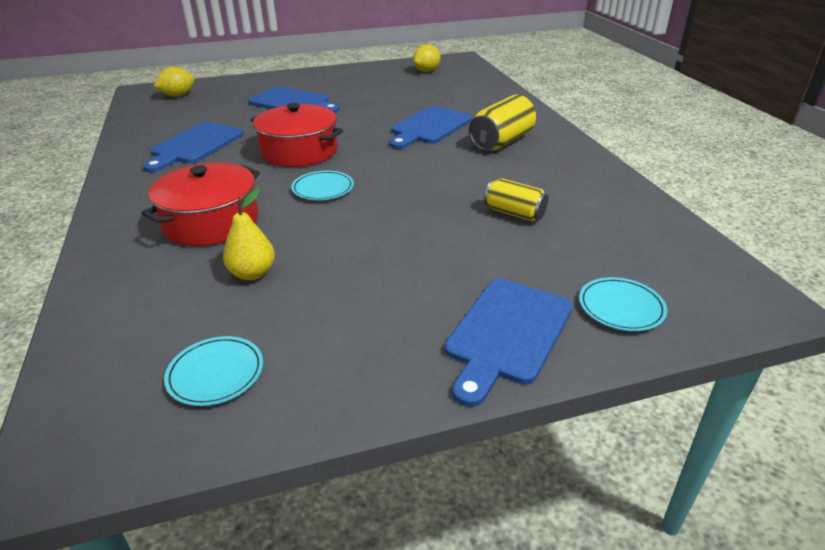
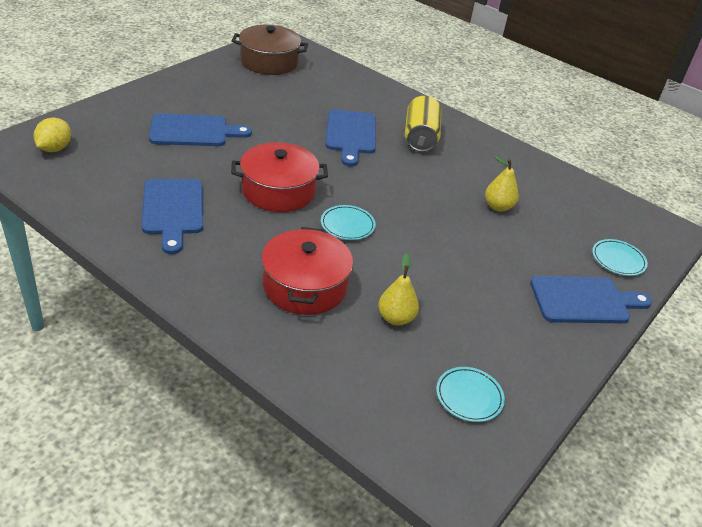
camera: 40 degrees left, 5 degrees up
yellow lemon [413,44,441,72] -> brown pot [232,25,308,75]
blue cutting board [445,279,573,407] -> blue cutting board turned 90 degrees counterclockwise [530,276,652,323]
yellow can [484,178,548,222] -> yellow pear [485,156,519,212]

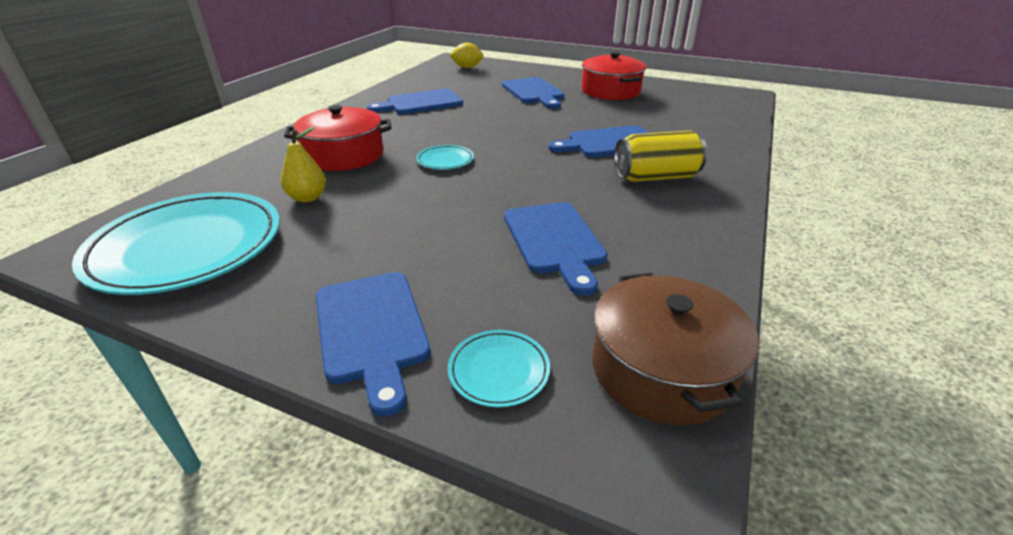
camera: 80 degrees right, 5 degrees down
red pot [231,142,328,212] -> red pot moved to [582,51,646,100]
brown pot [232,25,308,75] -> brown pot moved to [592,273,759,426]
turquoise plate [436,367,505,422] -> turquoise plate [72,192,280,295], size x2.38
yellow pear [485,156,519,212] -> blue cutting board [504,202,607,296]

